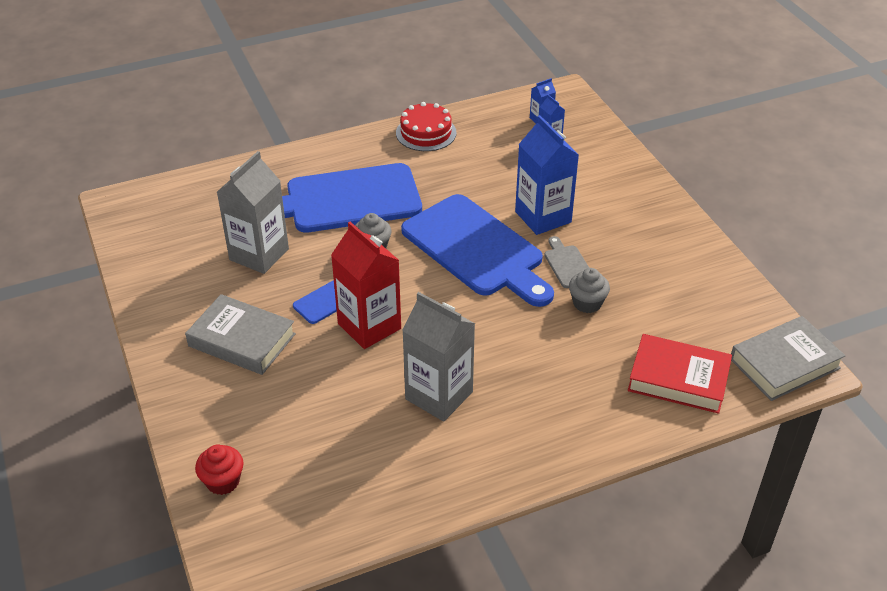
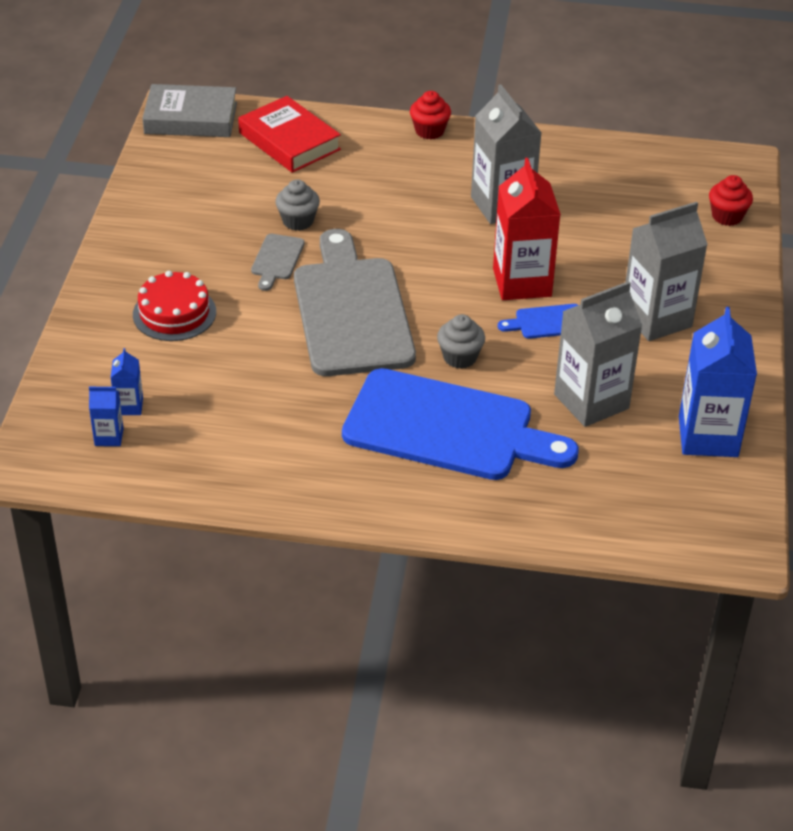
camera: 150 degrees left, 0 degrees up
grey book [185,294,296,375] -> grey carton [626,202,708,341]
red cake [396,102,456,151] -> red cake moved to [133,271,216,341]
blue cutting board [401,194,554,307] -> grey cutting board [294,229,416,376]
blue carton [515,115,579,235] -> blue carton moved to [679,307,757,457]
none -> red cupcake [410,91,451,139]

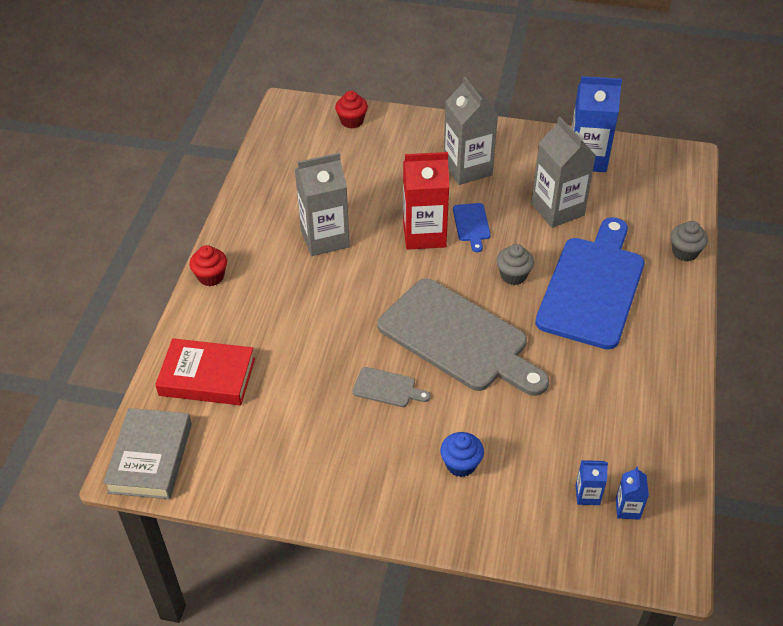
camera: 85 degrees left, 5 degrees up
red cake [133,271,216,341] -> blue cupcake [440,432,484,477]
red book [238,96,341,173] -> red book turned 45 degrees clockwise [155,338,255,405]
grey cupcake [275,179,320,231] -> grey cupcake moved to [671,221,708,261]
grey cutting board [294,229,416,376] -> grey cutting board turned 135 degrees counterclockwise [377,278,549,396]

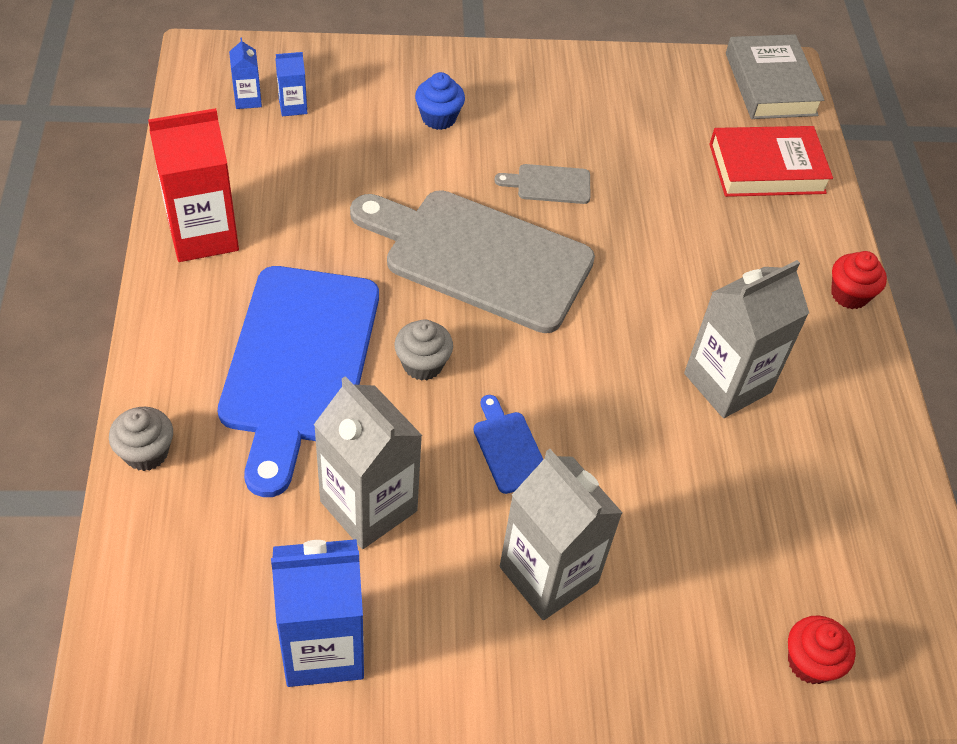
camera: 160 degrees right, 5 degrees up
red carton [403,152,449,250] -> red carton moved to [148,108,239,262]

